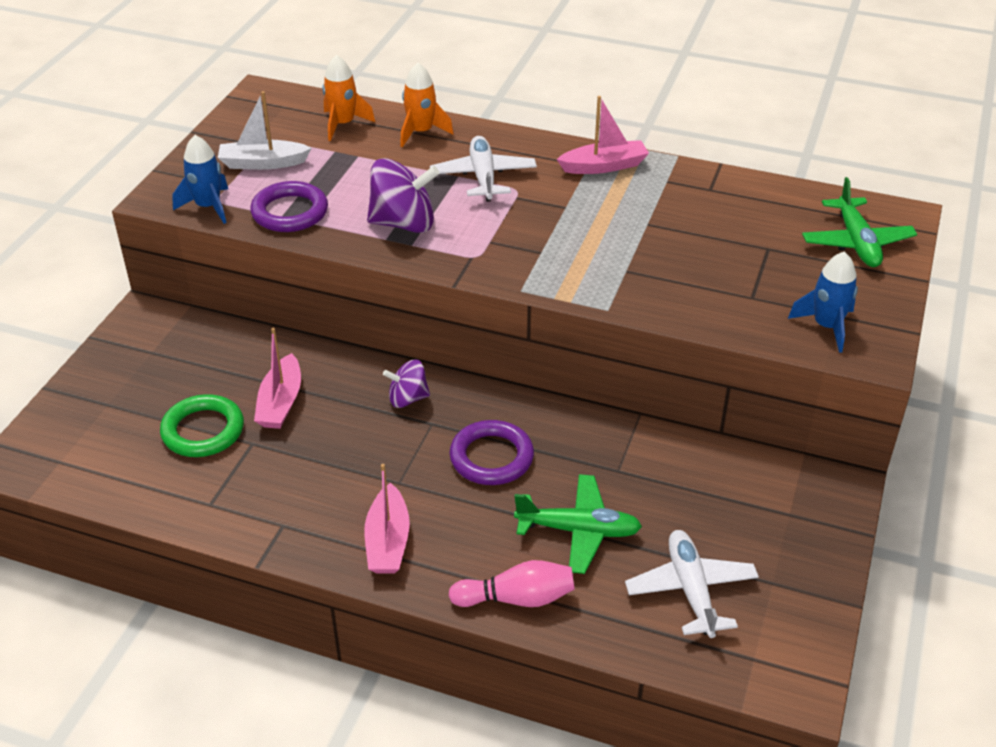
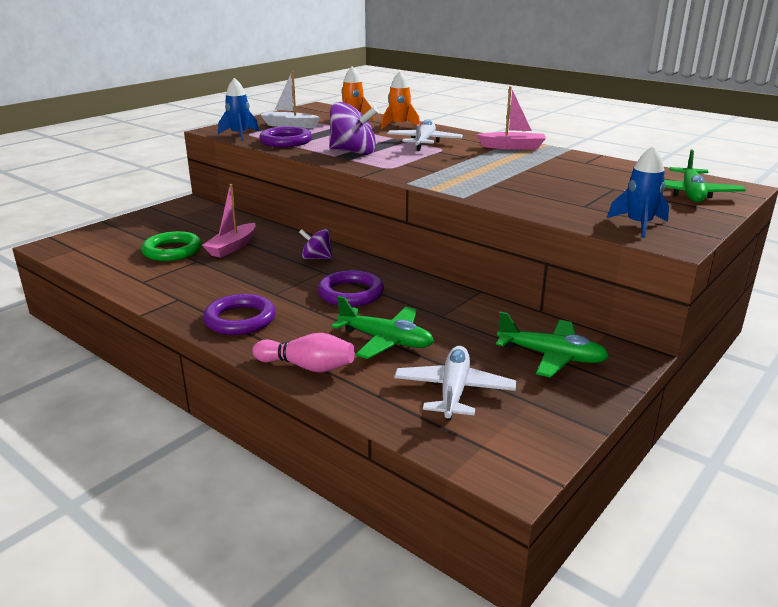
camera: 20 degrees right, 15 degrees down
pink boat [364,464,410,573] -> purple ring [203,294,276,335]
none -> green plane [496,312,609,378]

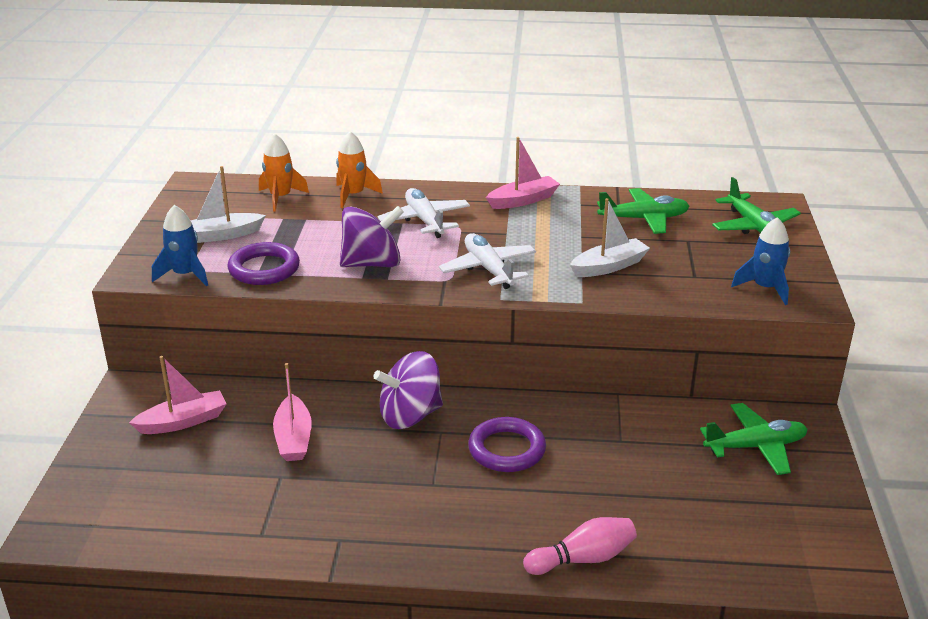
camera: 35 degrees left, 5 degrees up
green ring [141,231,202,261] -> none
purple ring [203,294,276,335] -> none
purple spinning top [299,229,333,260] -> purple spinning top [373,351,443,429], size x1.68
green plane [331,296,434,359] -> green plane moved to [597,188,689,234]
white plane [394,346,516,420] -> white plane moved to [439,233,536,289]
none -> pink boat [129,356,227,434]
none -> white boat [570,198,650,277]

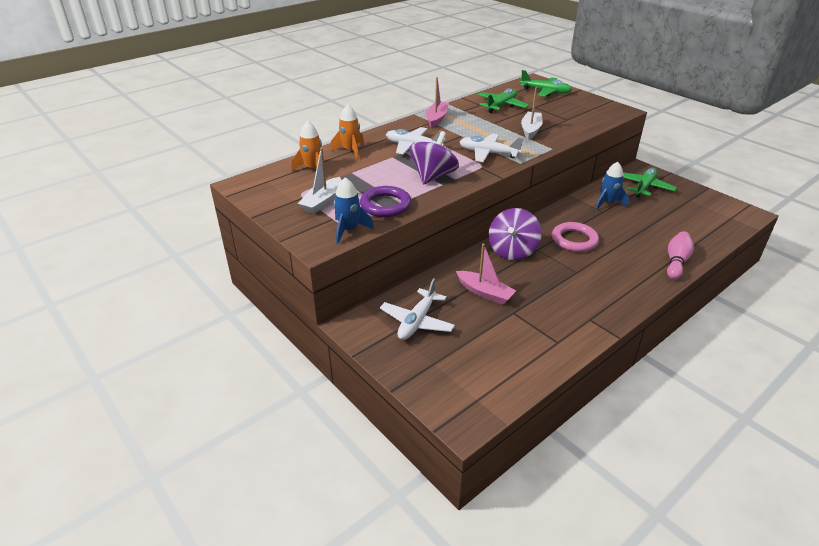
camera: 45 degrees left, 5 degrees up
pink boat [129,356,227,434] -> white plane [380,278,455,340]
purple ring [468,417,546,472] -> pink ring [552,222,599,252]
blue rocket [731,217,790,305] -> blue rocket moved to [596,162,629,210]

